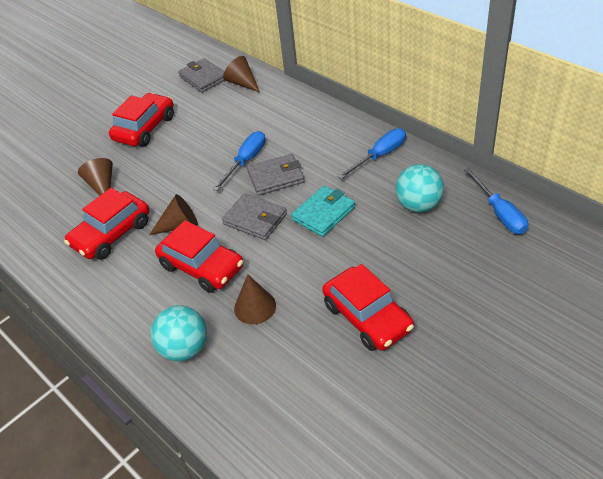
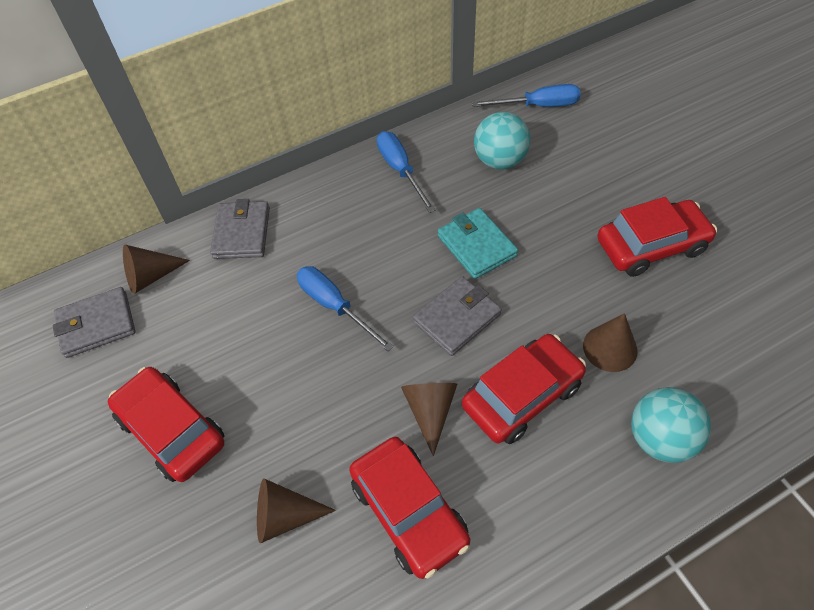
camera: 75 degrees left, 10 degrees up
grey wallet [247,154,304,196] -> grey wallet moved to [210,199,270,259]

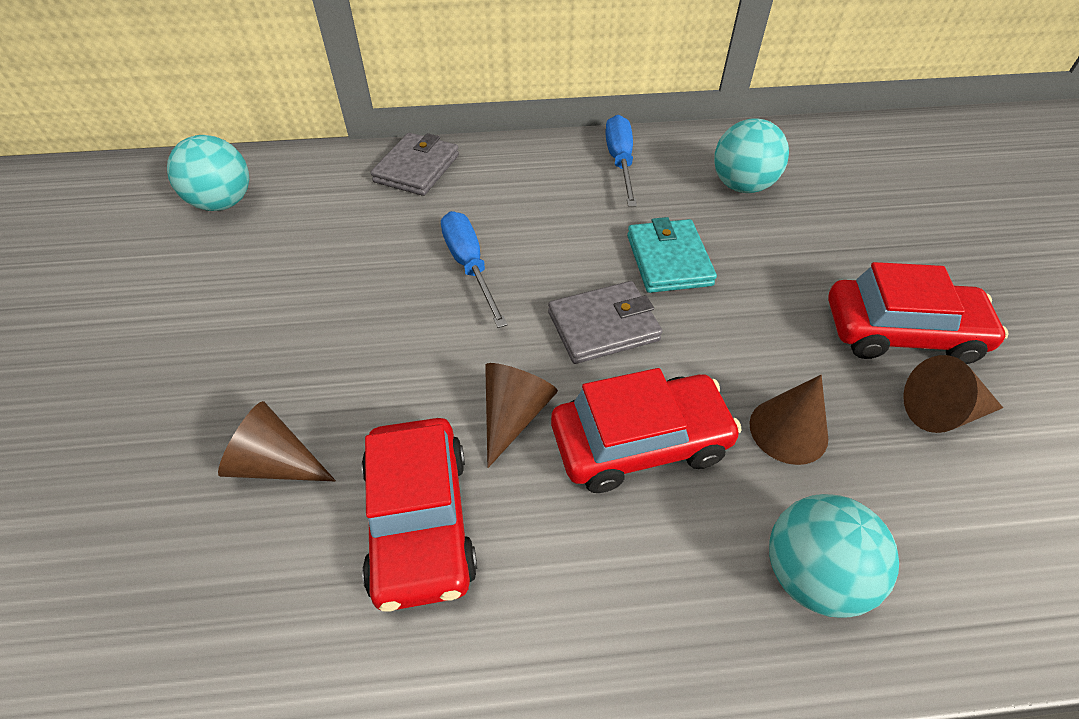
camera: 20 degrees right, 5 degrees down
grey wallet [53,287,135,358] -> turquoise ball [167,135,249,211]
red car [108,367,224,482] -> none
brown cone [123,245,190,294] -> brown cone moved to [903,355,1003,433]
blue screwdriver [472,84,581,107] -> none

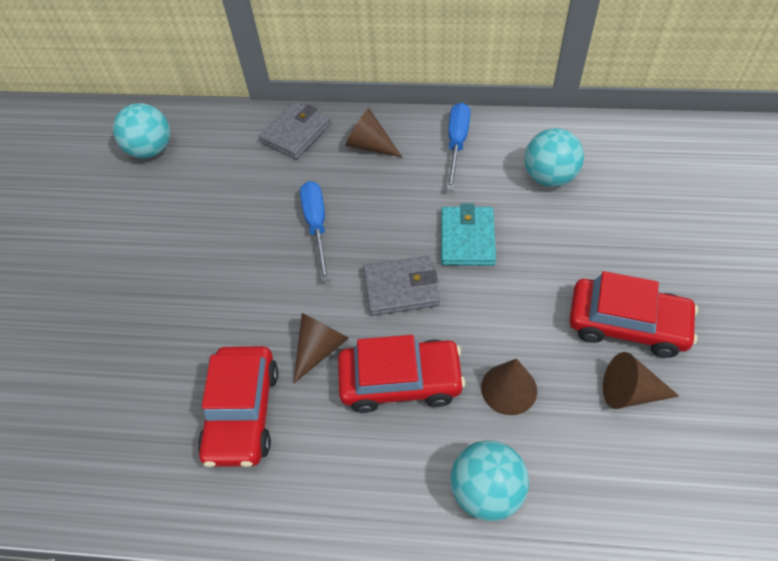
camera: 15 degrees right, 5 degrees up
brown cone [218,401,336,482] -> brown cone moved to [346,109,402,157]

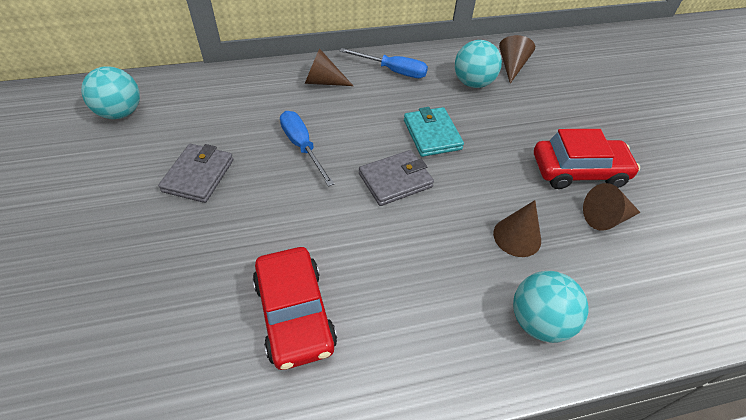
camera: 25 degrees left, 5 degrees down
grey wallet [259,102,331,159] -> grey wallet moved to [158,144,233,203]
brown cone [293,313,349,384] -> brown cone moved to [499,35,535,84]
red car [338,335,465,413] -> none
blue screwdriver [446,102,471,190] -> blue screwdriver turned 120 degrees clockwise [340,48,428,78]

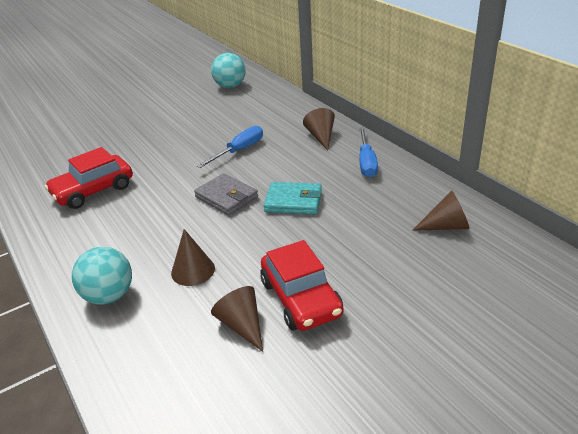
camera: 75 degrees right, 15 degrees down
grey wallet [158,144,233,203] -> none
turquoise wallet [404,107,464,157] -> turquoise wallet turned 45 degrees clockwise [264,182,322,214]
turquoise ball [455,40,502,88] -> none

